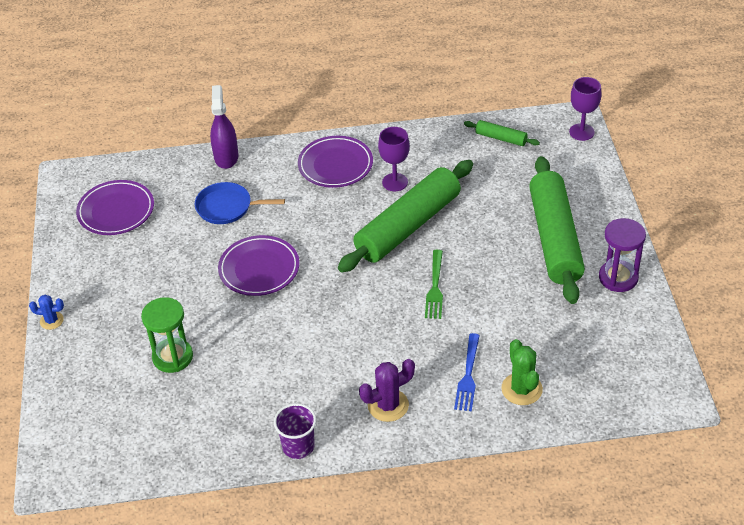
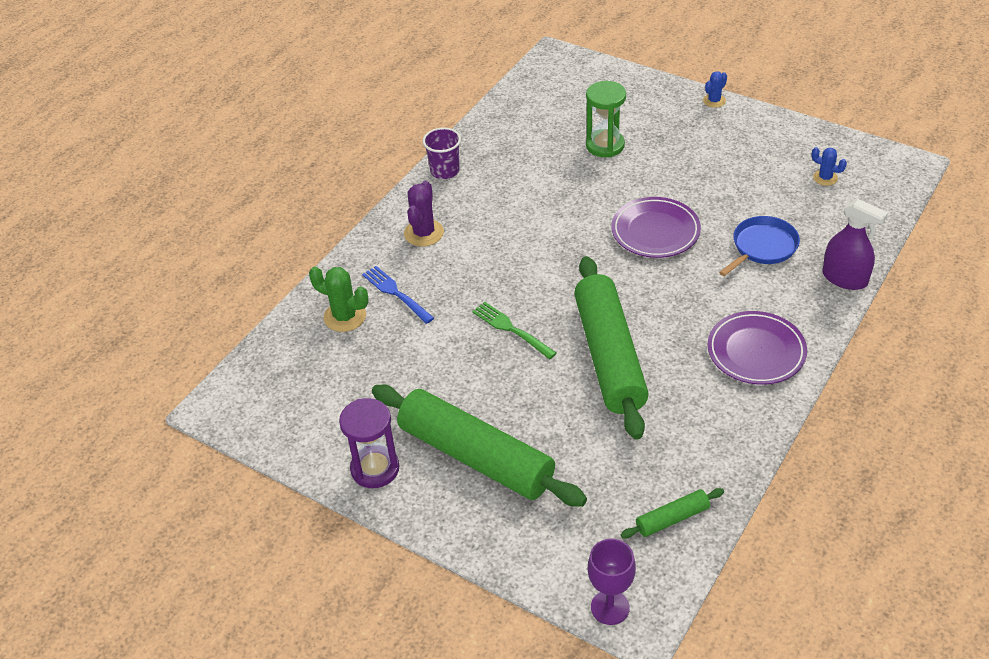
camera: 130 degrees right, 0 degrees up
purple plate [76,180,154,235] -> blue cactus [811,147,847,186]
purple goblet [378,127,410,191] -> none

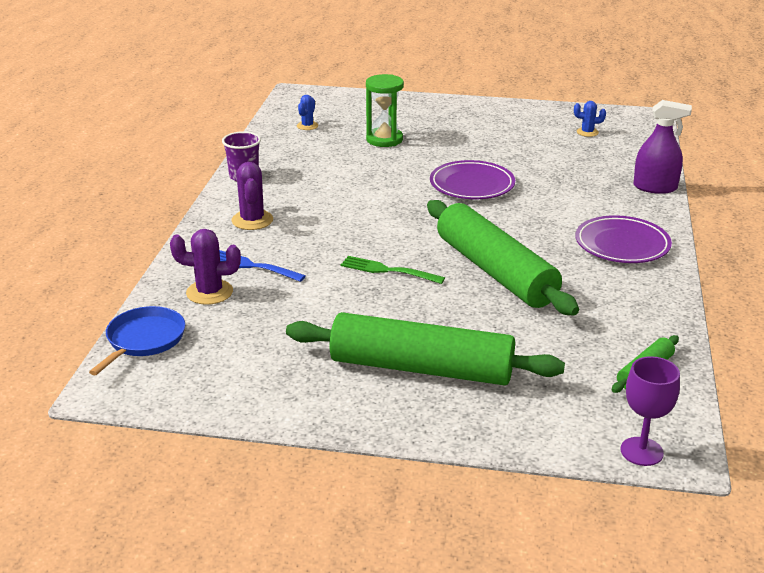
camera: 25 degrees left, 15 degrees down
green cactus [309,267,369,332] -> purple cactus [170,229,241,305]
purple hourglass [339,398,399,488] -> none
blue cactus [703,71,727,108] -> blue cactus moved to [297,95,318,130]
blue pan [719,216,800,276] -> blue pan moved to [89,306,185,375]

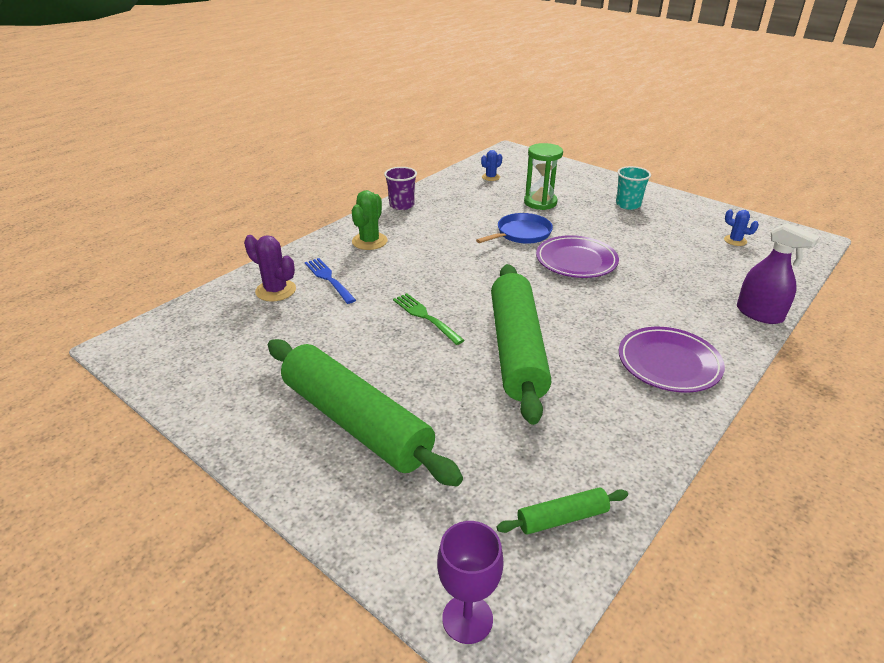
camera: 30 degrees right, 5 degrees up
blue pan [89,306,185,375] -> blue pan moved to [476,213,553,244]
purple cactus [231,162,273,230] -> green cactus [352,190,387,250]
none -> turquoise cup [616,166,651,210]

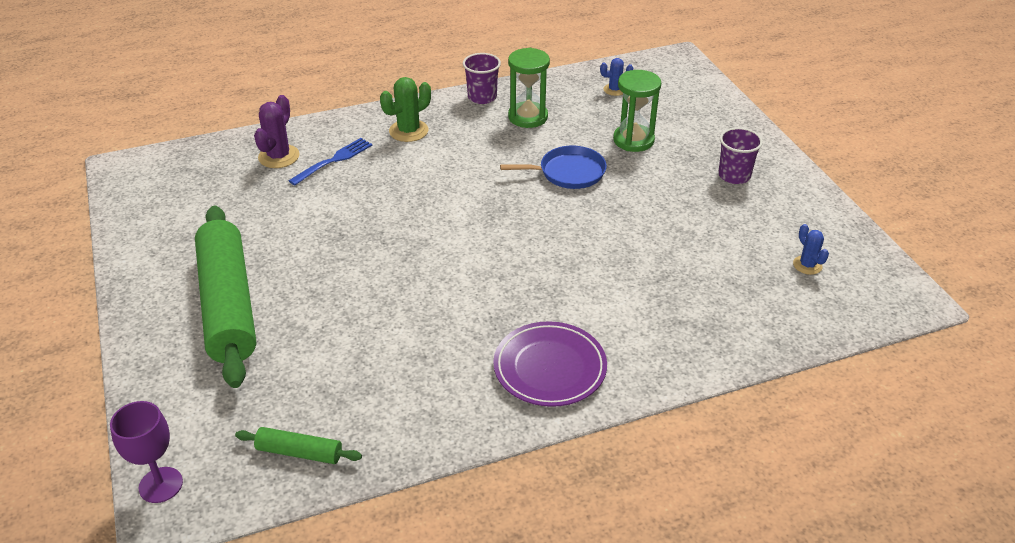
camera: 30 degrees right, 5 degrees up
purple cactus [244,235,296,302] -> purple cactus turned 45 degrees clockwise [254,95,300,168]
blue fork [305,258,356,304] -> blue fork turned 45 degrees clockwise [289,138,372,185]
green fork [393,293,465,345] -> none
green rolling pin [491,264,551,425] -> none
purple plate [536,235,619,278] -> none
turquoise cup [616,166,651,210] -> purple cup [718,128,763,184]
purple spray bottle [737,223,819,324] -> none
none -> green hourglass [508,48,550,128]

